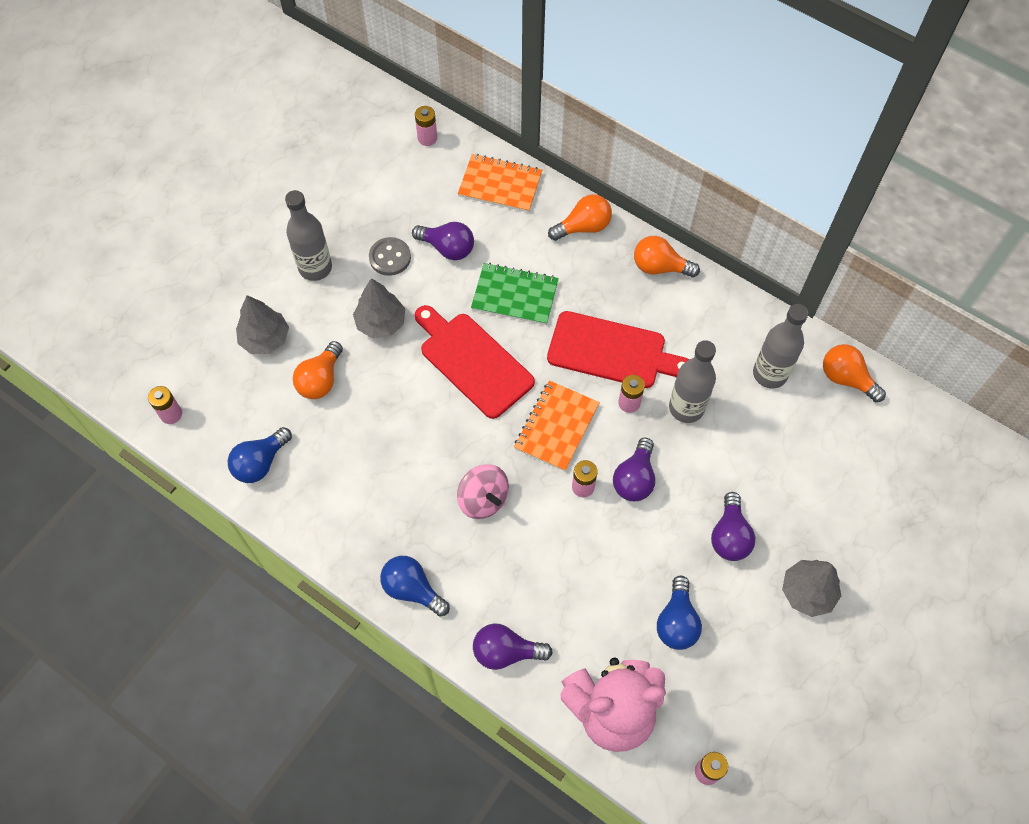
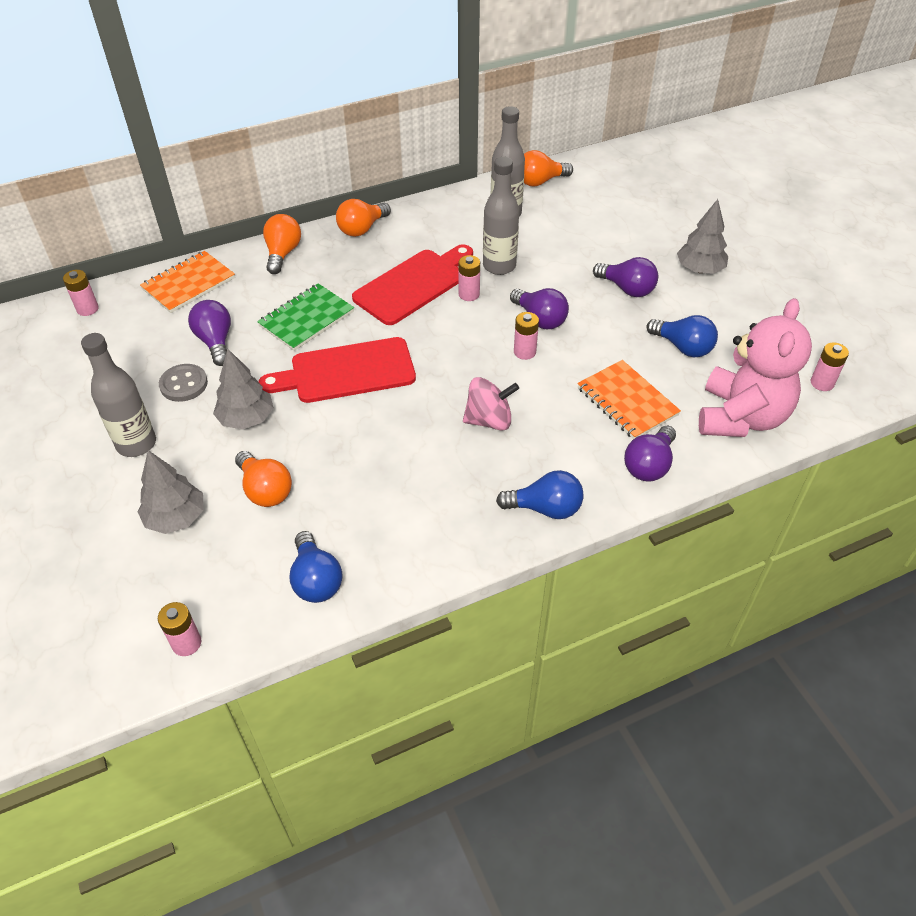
camera: 60 degrees left, 15 degrees down
blue light bulb [380,556,450,617] -> blue light bulb turned 150 degrees counterclockwise [496,470,583,519]
purple light bulb [412,222,474,260] -> purple light bulb turned 75 degrees counterclockwise [188,300,231,366]
orange notebook [514,380,600,471] -> orange notebook moved to [577,360,681,439]

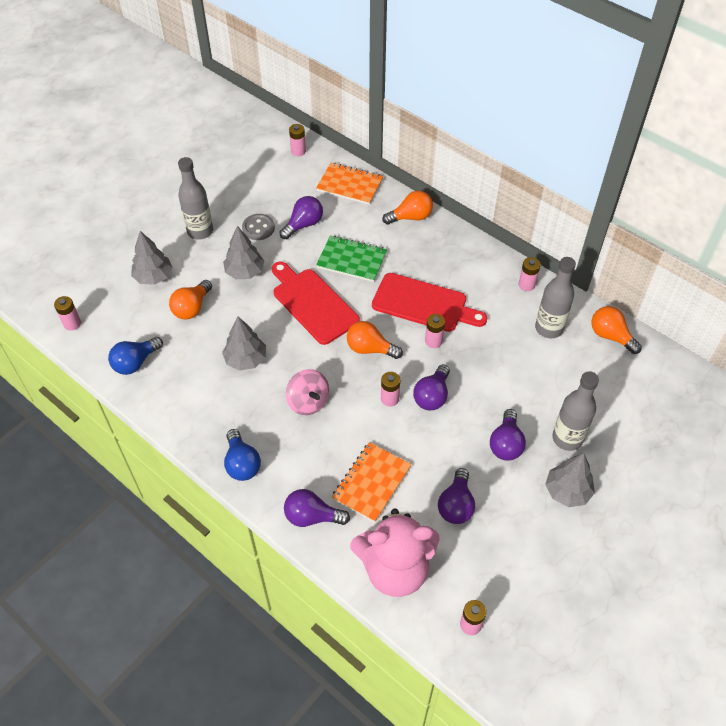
camera: 65 degrees right, 5 degrees up
orange light bulb [336,199,391,237] -> orange light bulb moved to [347,321,403,359]
grey bottle [483,157,519,275] -> grey bottle moved to [552,371,599,451]
blue light bulb [646,315,718,357] -> purple light bulb [438,468,475,524]
none -> grey tree [222,316,266,371]
none -> pink battery [519,257,541,291]

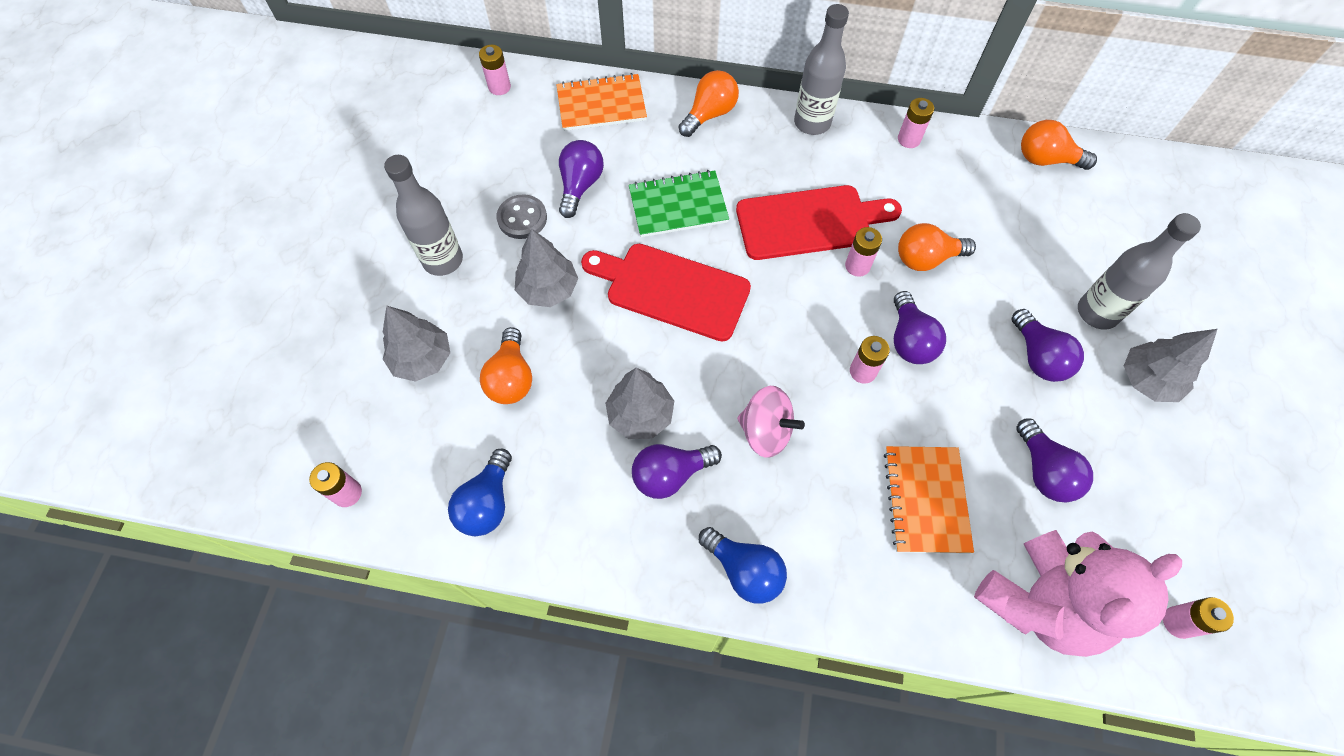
camera: 30 degrees left, 10 degrees up
purple light bulb [284,489,350,527] -> purple light bulb moved to [632,444,722,499]
orange light bulb [347,321,403,359] -> orange light bulb moved to [898,223,976,271]
grey bottle [535,257,576,338] -> grey bottle moved to [794,4,849,135]

